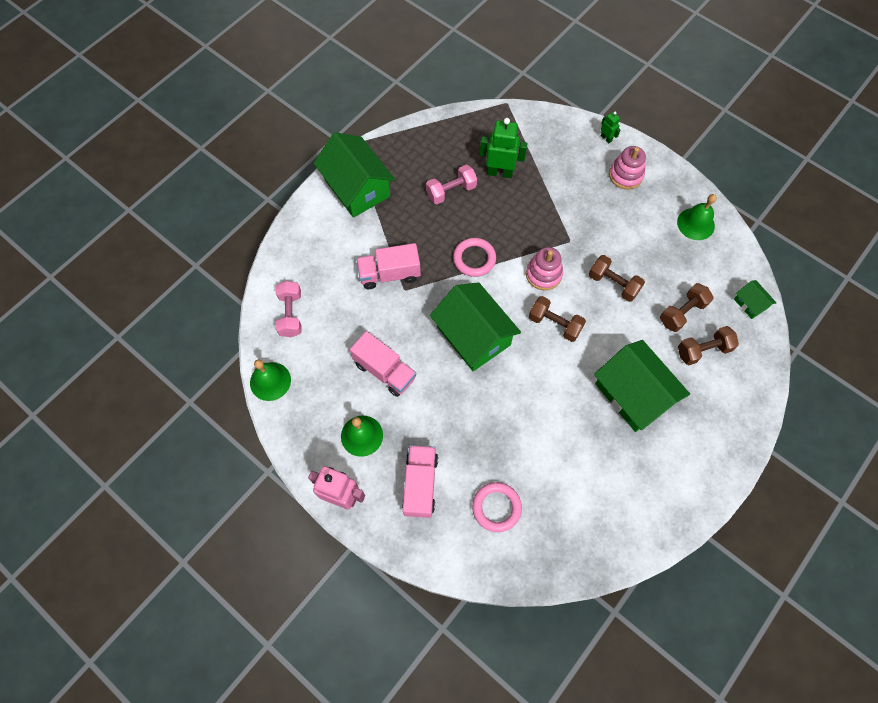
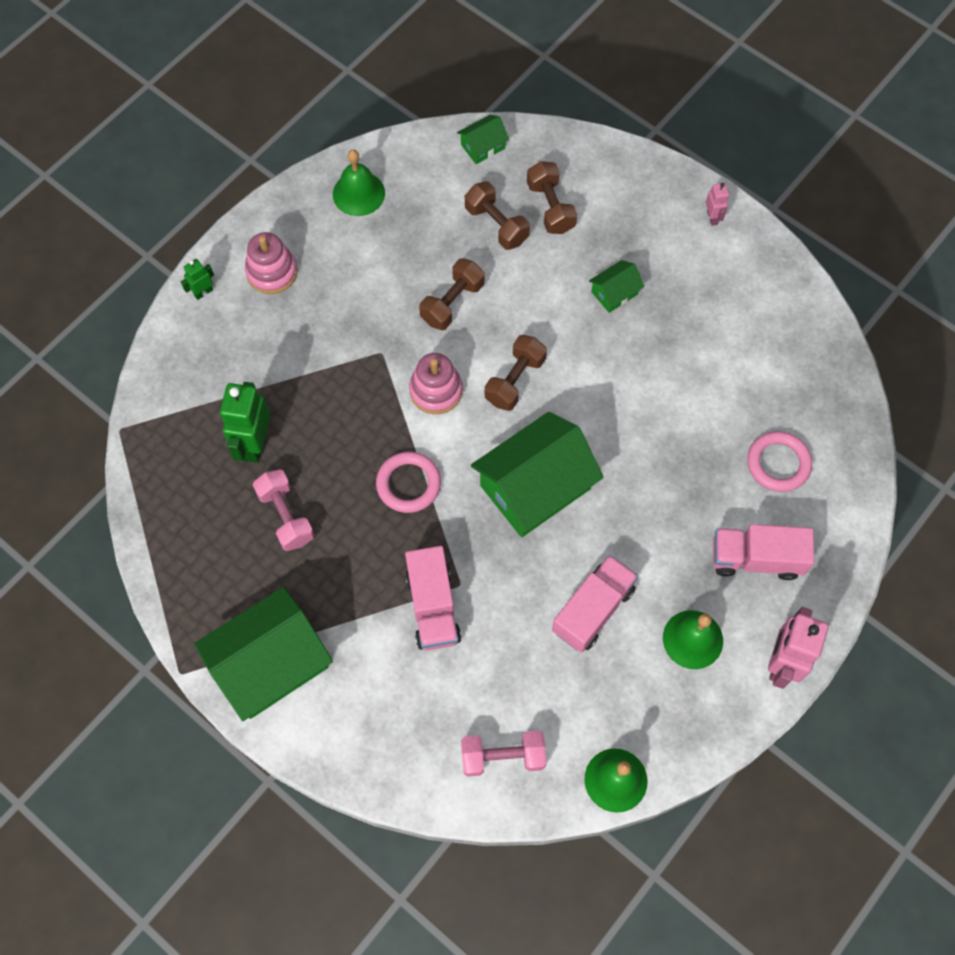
camera: 90 degrees left, 0 degrees up
green house [594,340,690,432] -> green house [589,260,644,313], size x0.45
none -> pink robot [706,183,729,226]

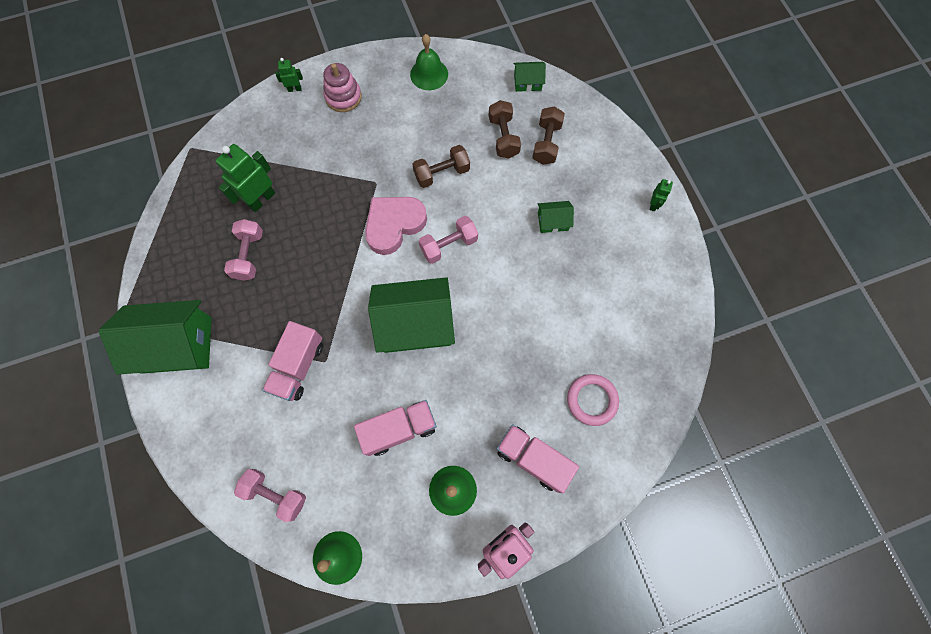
camera: 30 degrees right, 5 degrees up
pink ring [376,452,441,513] -> none
pink stacking toy [409,353,463,414] -> pink heart [365,197,427,255]
brown dumbbell [485,335,547,411] -> pink dumbbell [419,216,478,264]
pink robot [706,183,729,226] -> green robot [650,179,673,211]

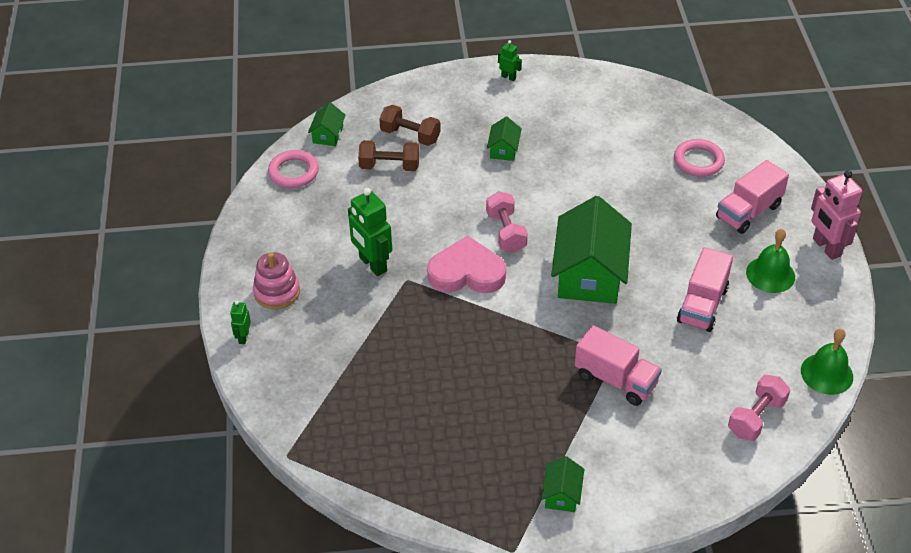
camera: 75 degrees left, 25 degrees down
green house [99,300,212,375] -> green house [541,456,584,512], size x0.45
green robot [215,144,275,212] -> green robot moved to [348,188,392,276]
pink dumbbell [224,219,263,281] -> none
pink truck [354,400,437,456] -> pink truck turned 150 degrees counterclockwise [677,247,733,332]
pink heart [365,197,427,255] -> pink heart turned 120 degrees clockwise [427,236,506,293]
green bell [410,34,448,90] -> none
brown dumbbell [412,145,470,188] -> none
none -> pink ring [268,150,319,188]

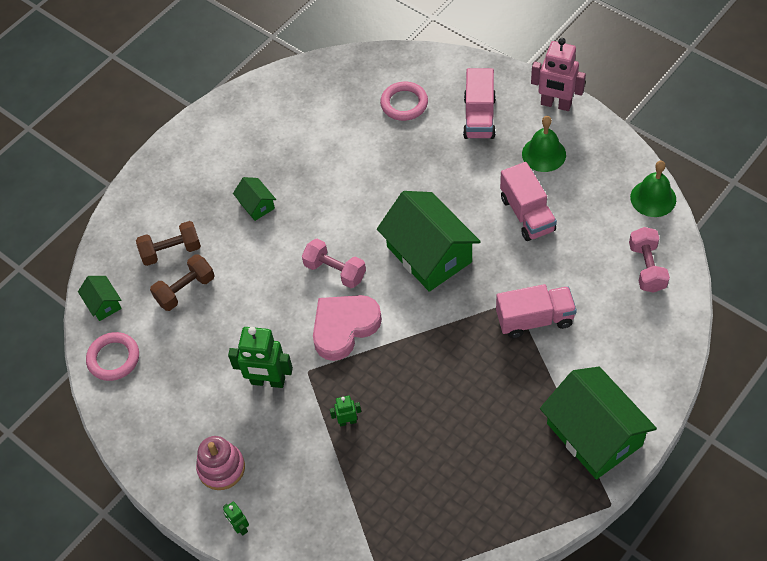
camera: 40 degrees left, 10 degrees up
green robot [498,40,522,81] -> green robot moved to [330,396,361,427]
green house [541,456,584,512] -> green house [540,367,657,480], size x2.21

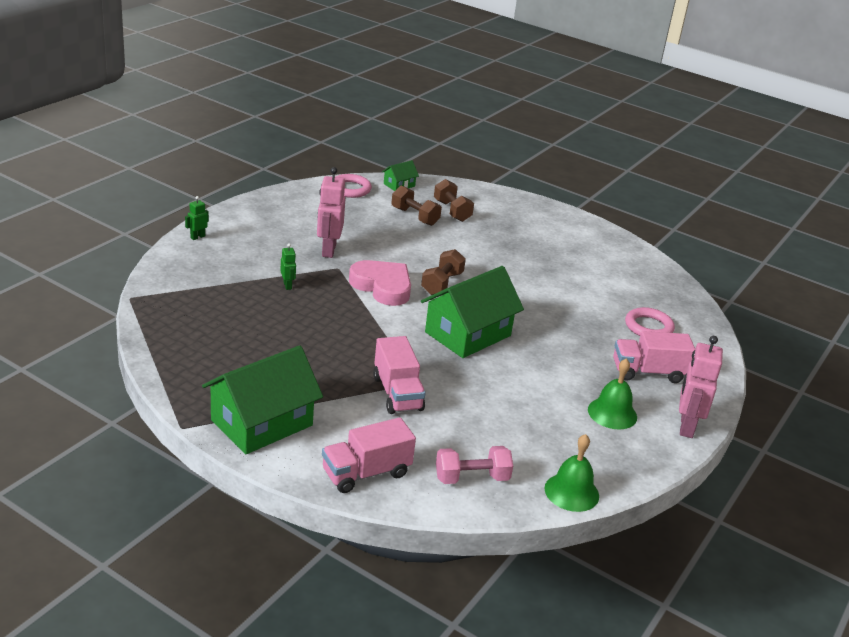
camera: 75 degrees right, 25 degrees down
pink stacking toy [196,436,245,490] -> none
green robot [228,327,293,388] -> pink robot [317,167,345,258]
green house [233,177,276,221] -> none
pink dumbbell [302,239,366,288] -> brown dumbbell [421,249,466,295]
pink truck [500,162,557,241] -> pink truck moved to [322,417,416,493]

